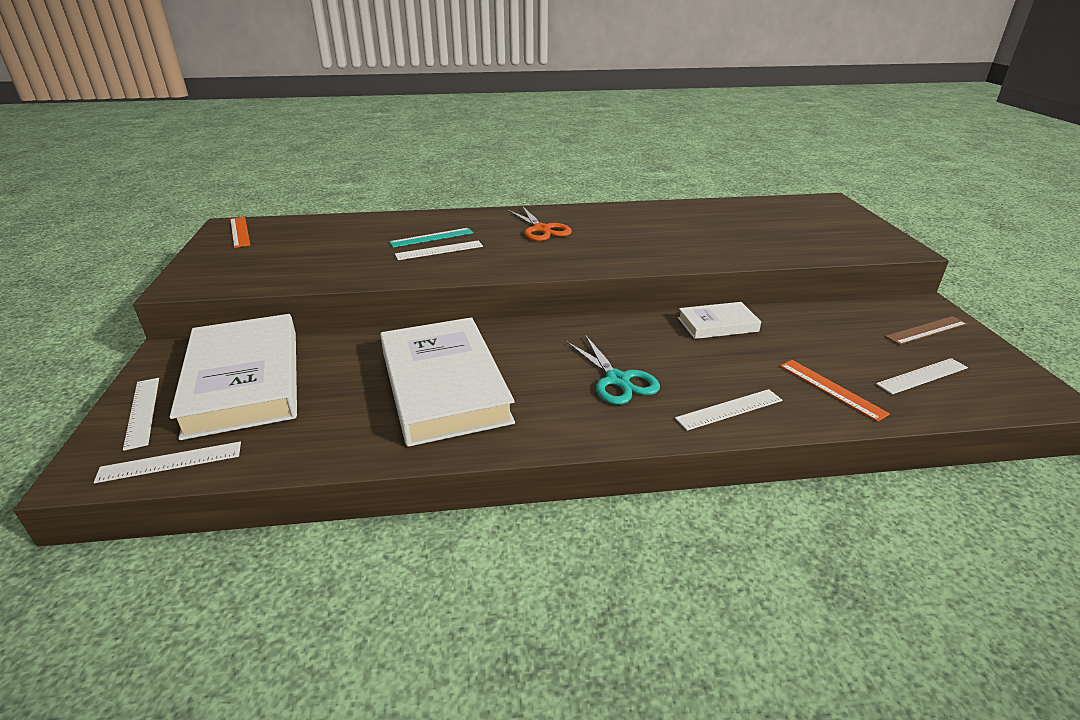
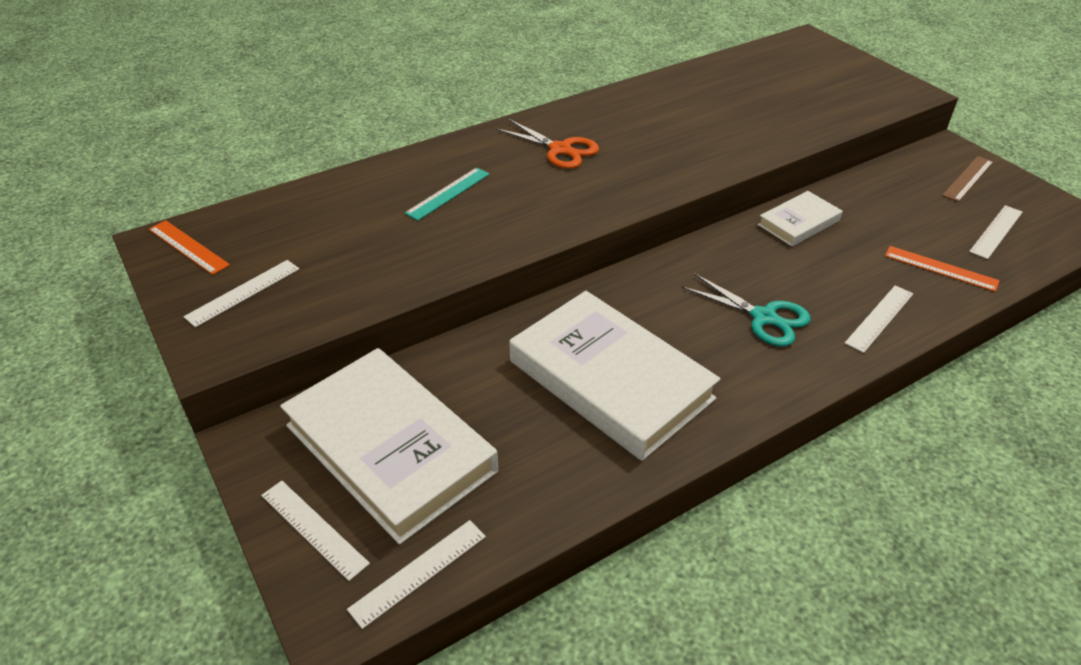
camera: 25 degrees left, 10 degrees up
white ruler [395,240,483,260] -> white ruler moved to [184,260,299,327]

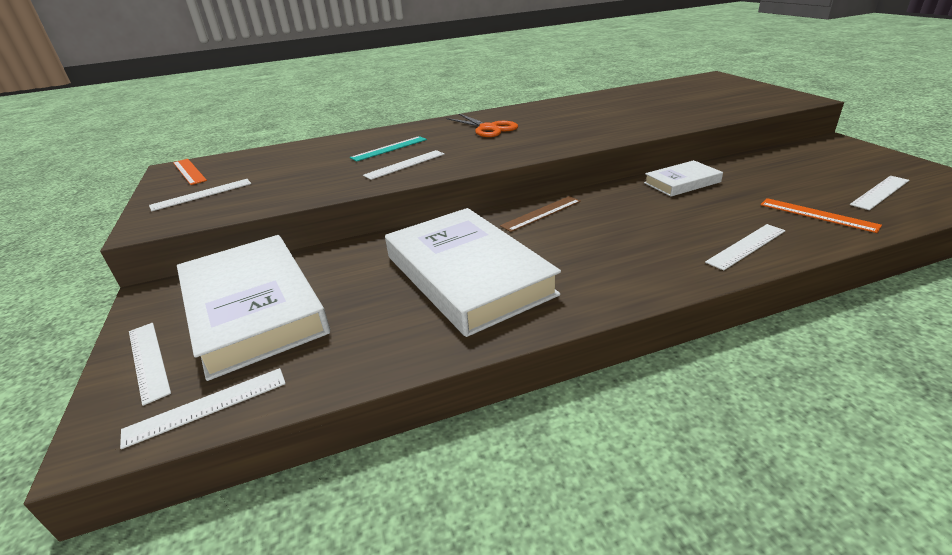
camera: 15 degrees right, 10 degrees down
turquoise scissors [682,273,810,346] -> none
brown ruler [942,156,993,202] -> brown ruler moved to [500,196,581,232]
none -> white ruler [363,150,445,180]

